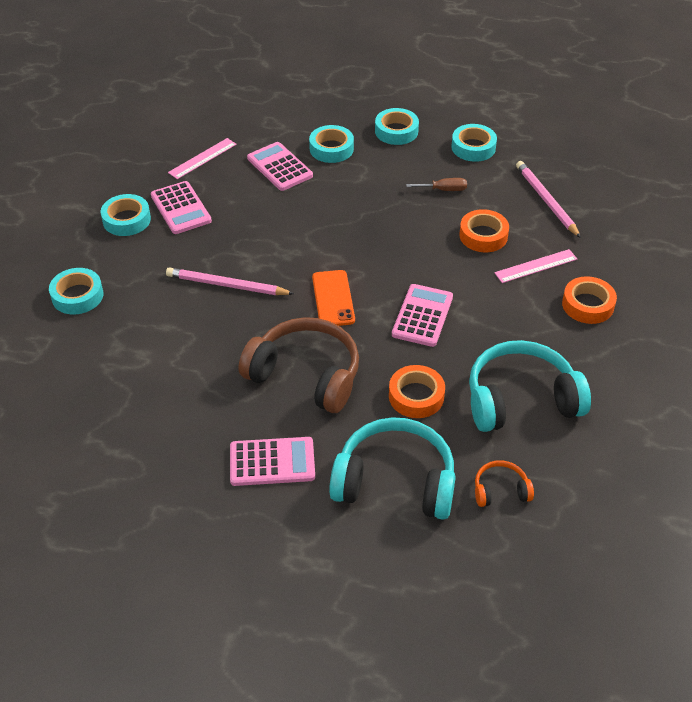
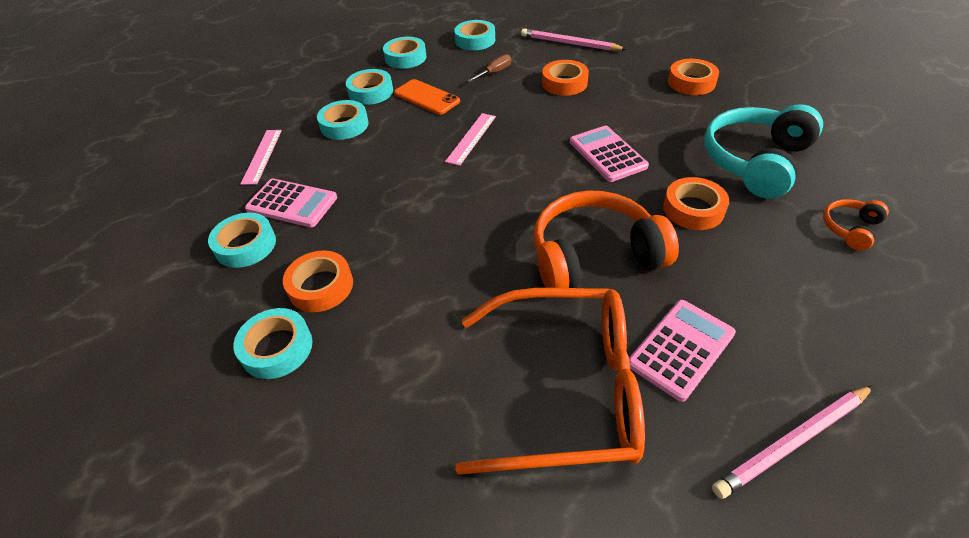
camera: 40 degrees left, 0 degrees up
pink pencil [166,268,294,295] -> pink pencil moved to [712,386,873,499]
brown headphones [239,317,359,413] -> orange headphones [534,190,679,288]
pink calculator [247,142,313,191] -> turquoise tape [317,100,369,140]
orange phone [312,270,355,326] -> orange phone moved to [394,79,460,115]
turquoise headphones [329,417,456,520] -> none
pink ruler [494,249,577,283] -> pink ruler moved to [445,113,496,166]
none -> orange tape [283,251,353,312]
none -> orange glasses [455,288,645,475]

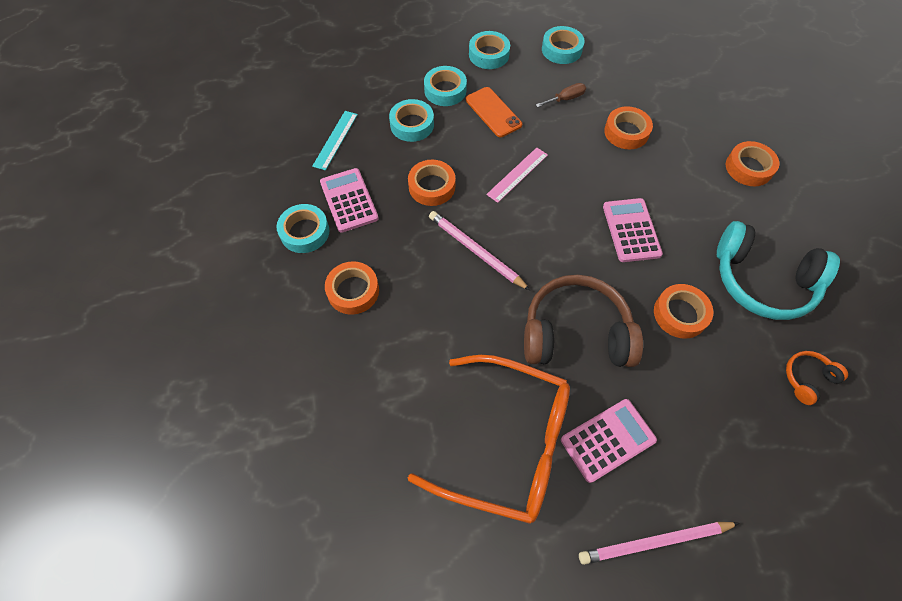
camera: 15 degrees right, 15 degrees up
turquoise tape [233,308,313,379] -> none
pink ruler [241,130,282,185] -> turquoise ruler [312,111,358,171]
pink calculator [245,178,337,227] -> pink calculator turned 150 degrees counterclockwise [320,168,379,233]
pink pencil [521,29,626,51] -> pink pencil moved to [429,211,530,290]
orange headphones [534,190,679,288] -> brown headphones [524,275,643,367]
turquoise headphones [704,104,823,199] -> turquoise headphones turned 120 degrees counterclockwise [717,221,840,320]
none -> orange tape [408,160,455,206]

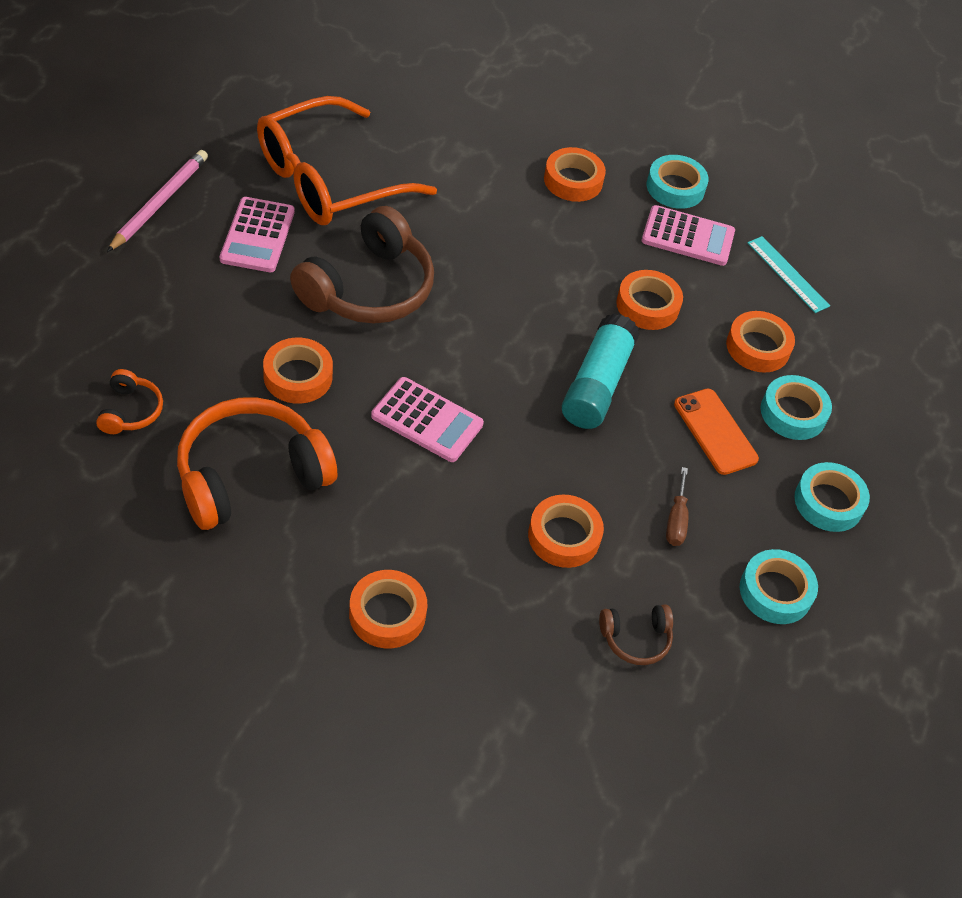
camera: 120 degrees right, 10 degrees down
turquoise tape [389,99,434,142] -> orange tape [726,311,795,373]
pink pencil [429,211,530,290] -> none
orange phone [466,87,522,137] -> orange phone turned 60 degrees clockwise [674,389,759,475]
pink ruler [486,147,548,203] -> turquoise glue stick [562,313,640,429]
turquoise headphones [717,221,840,320] -> orange headphones [177,397,337,530]
none -> brown headphones [599,604,673,665]

